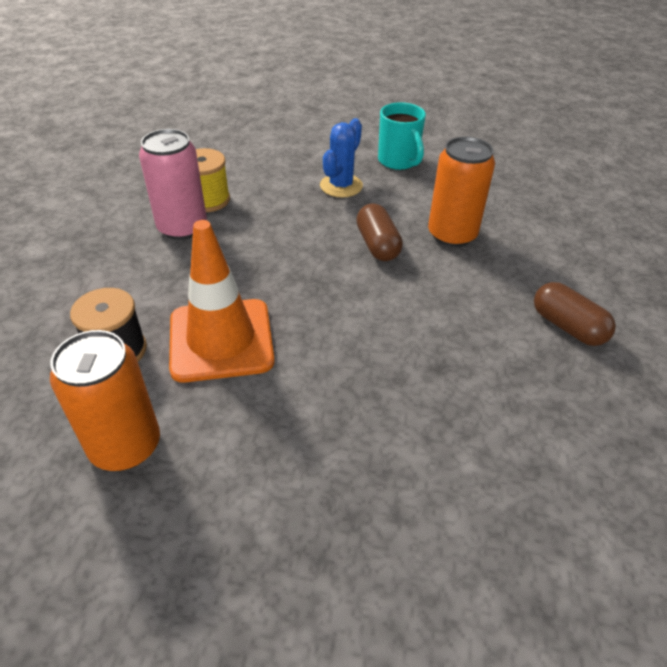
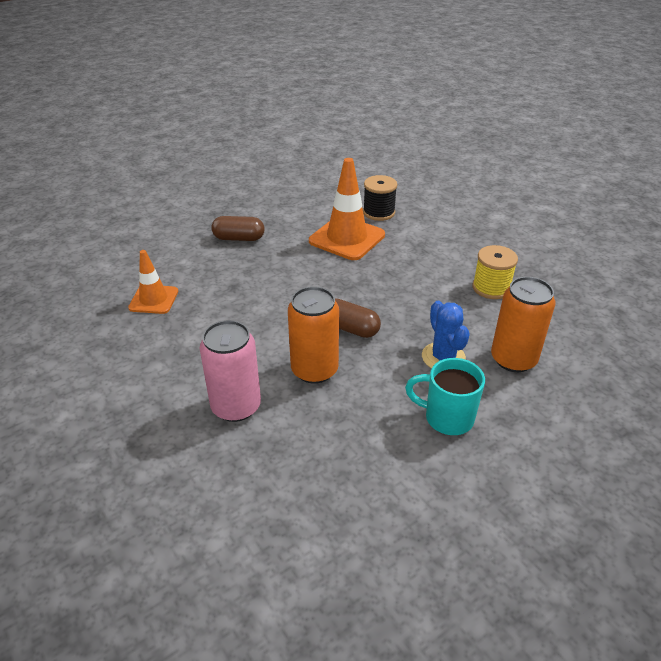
camera: 135 degrees right, 5 degrees down
orange can [50,330,160,471] -> orange can moved to [491,277,555,372]
pink can [139,129,207,240] -> pink can moved to [200,320,261,422]
brown capsule [534,282,616,346] -> brown capsule moved to [211,216,264,241]
none -> orange traffic cone [128,250,178,314]

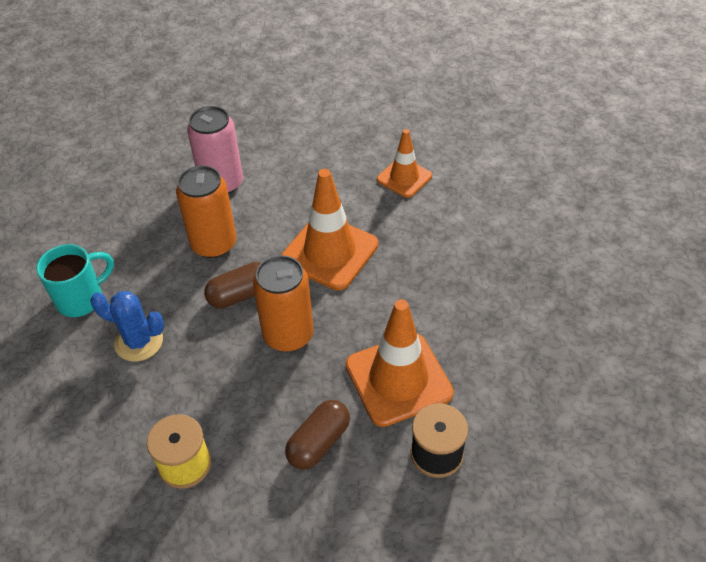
camera: 125 degrees right, 10 degrees up
brown capsule [211,216,264,241] -> brown capsule moved to [285,400,350,469]
orange can [491,277,555,372] -> orange can moved to [253,255,314,352]
none -> orange traffic cone [281,169,378,290]

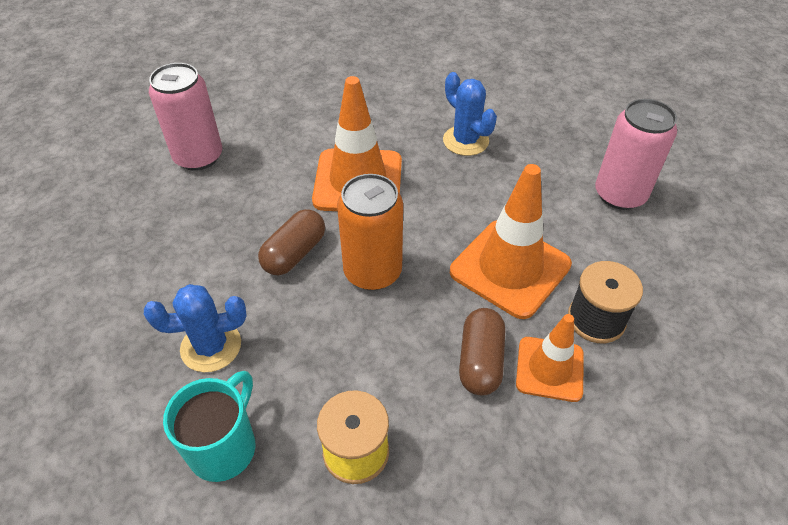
camera: 30 degrees left, 0 degrees up
turquoise mug [36,244,114,317] -> turquoise mug moved to [163,371,255,482]
orange can [176,165,236,258] -> none
orange traffic cone [377,129,432,198] -> orange traffic cone moved to [516,314,584,402]
none -> blue cactus [443,72,497,156]
none -> pink can [595,99,677,210]

